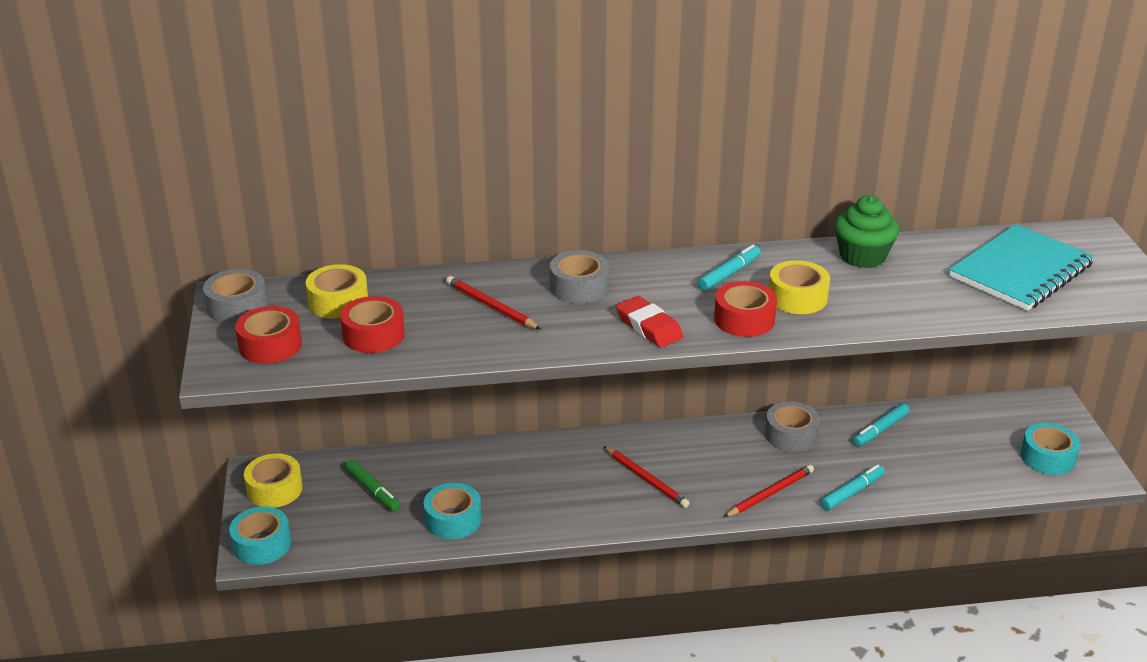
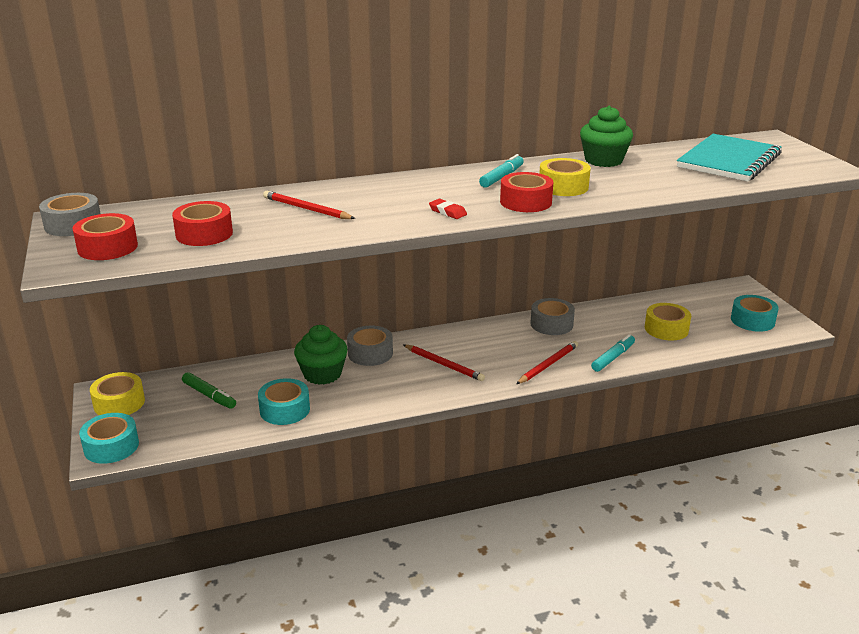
camera: 10 degrees left, 5 degrees down
yellow tape [306,264,368,319] -> yellow tape moved to [645,303,691,340]
grey tape [550,250,609,303] -> grey tape moved to [347,326,393,366]
red eraser [616,296,683,348] -> red eraser [429,199,467,219], size x0.61
turquoise marker [853,403,910,447] -> none
none -> green cupcake [294,325,348,385]

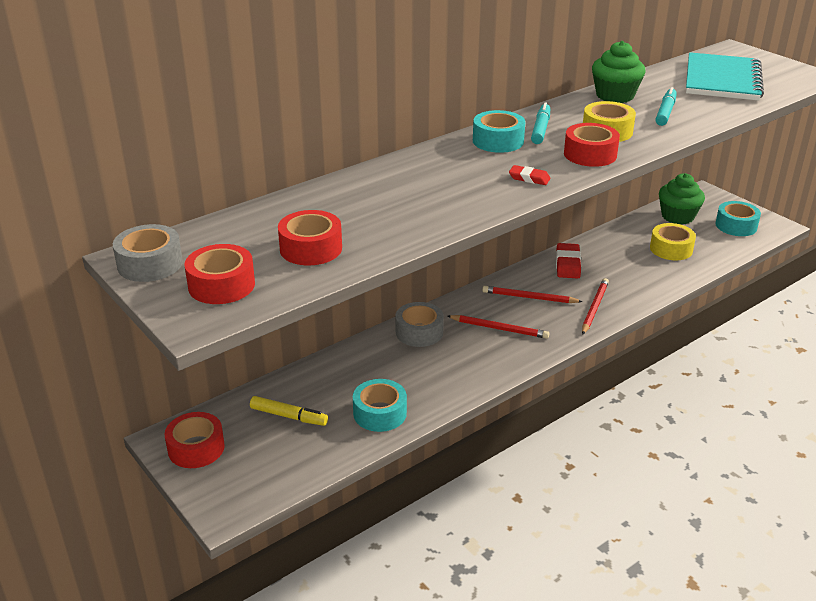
camera: 20 degrees left, 5 degrees up
turquoise tape [79,413,139,464] -> turquoise tape moved to [473,110,525,153]
yellow tape [90,372,145,415] -> red tape [165,412,225,468]
green marker [182,372,236,409] -> yellow marker [250,396,328,426]
red pencil [263,191,356,219] -> red pencil moved to [482,286,583,303]
green cupcake [294,325,348,385] -> green cupcake moved to [659,173,705,224]
grey tape [530,298,575,335] -> red eraser [556,243,581,278]
turquoise marker [591,334,635,372] -> turquoise marker moved to [655,87,677,126]

